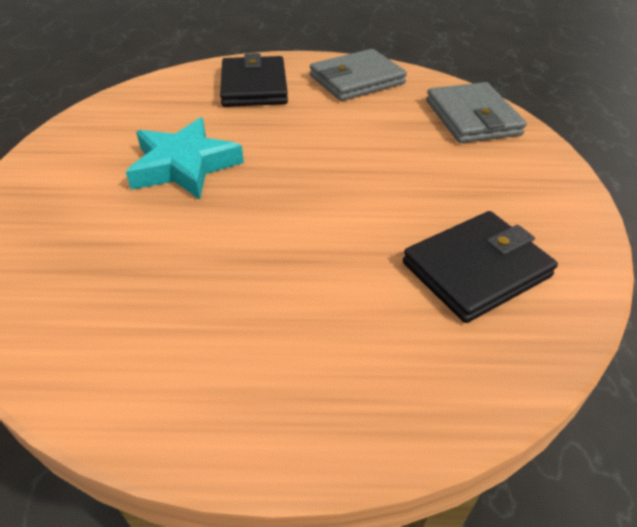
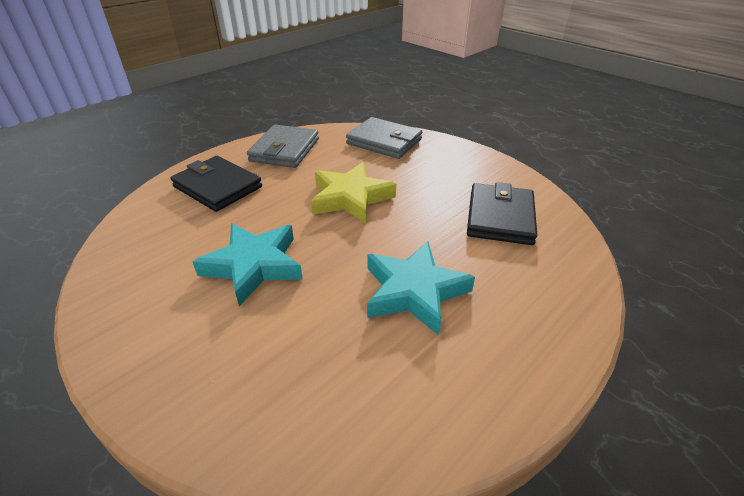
camera: 45 degrees left, 5 degrees down
none -> yellow star [311,162,396,224]
none -> turquoise star [367,242,475,335]

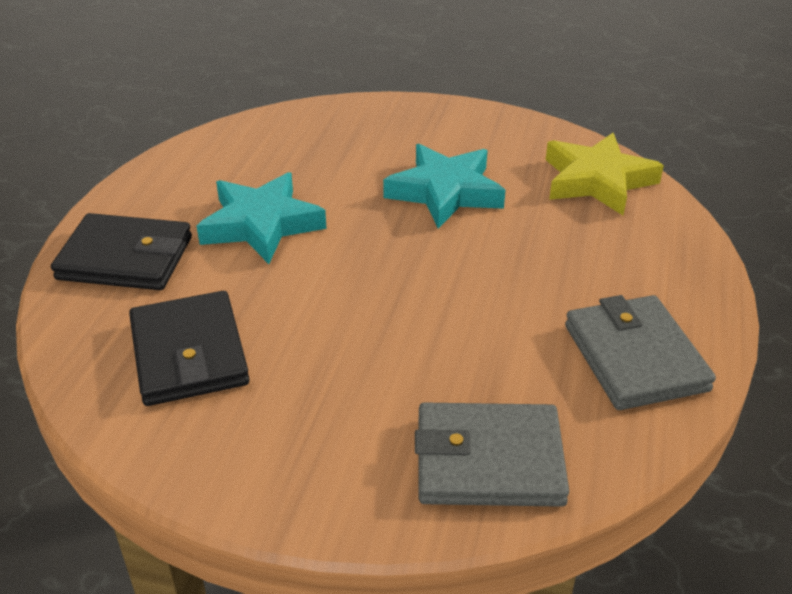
camera: 150 degrees right, 0 degrees up
black wallet [171,156,262,212] -> black wallet moved to [51,213,192,290]
yellow star [311,162,396,224] -> yellow star moved to [546,133,664,215]

